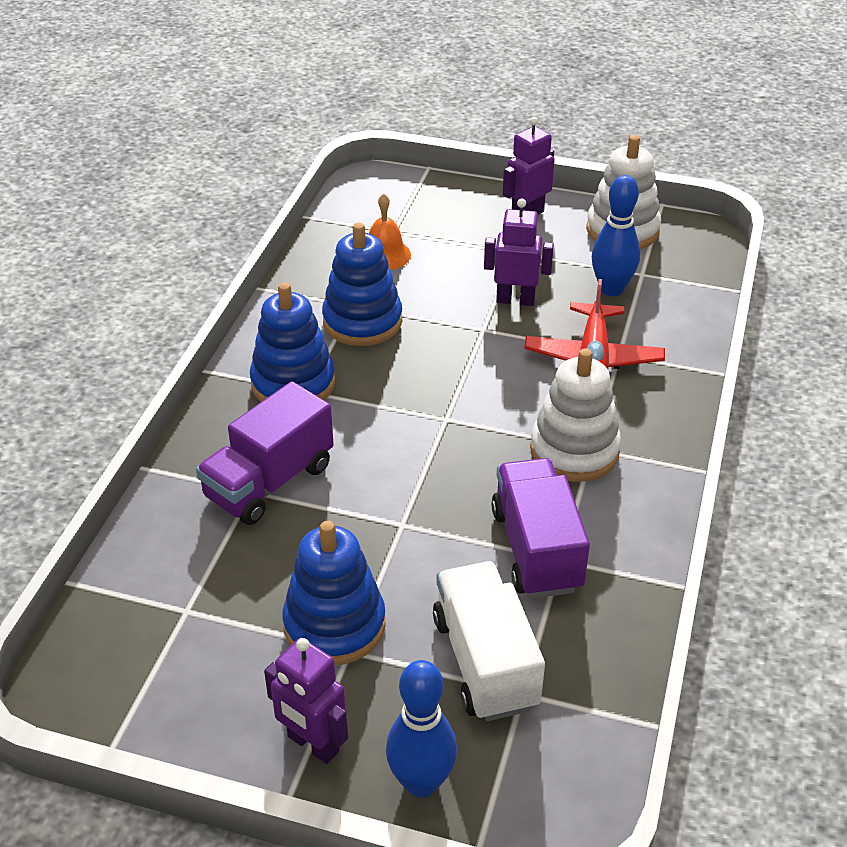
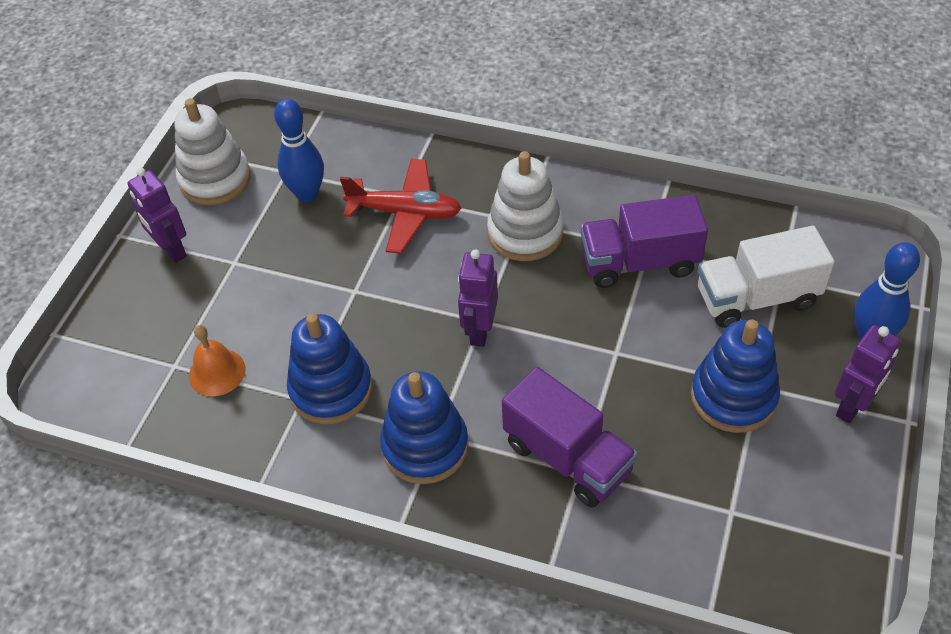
camera: 85 degrees left, 10 degrees up
purple robot [484,198,554,306] -> purple robot moved to [458,250,498,347]

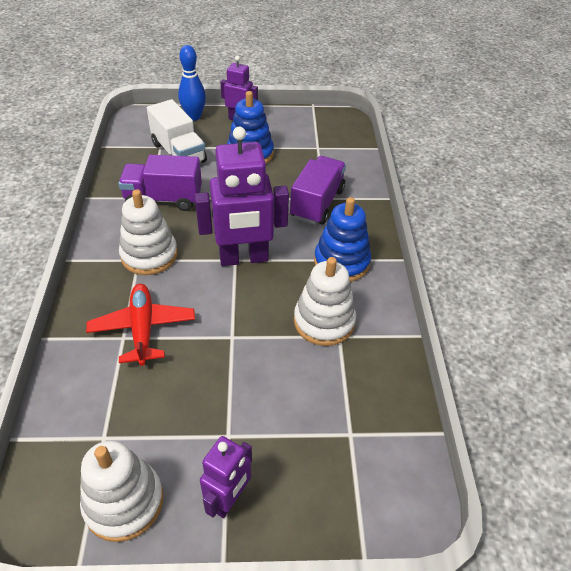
camera: 115 degrees left, 5 degrees down
orange bell [189,325,246,396] -> none
blue bowling pin [274,98,324,202] -> none
blue stacking toy [287,313,372,424] -> white stacking toy [294,257,356,346]
purple robot [458,250,498,347] -> purple robot [195,127,289,266], size x1.76
purple truck [580,195,708,288] -> purple truck turned 120 degrees clockwise [118,155,202,211]

